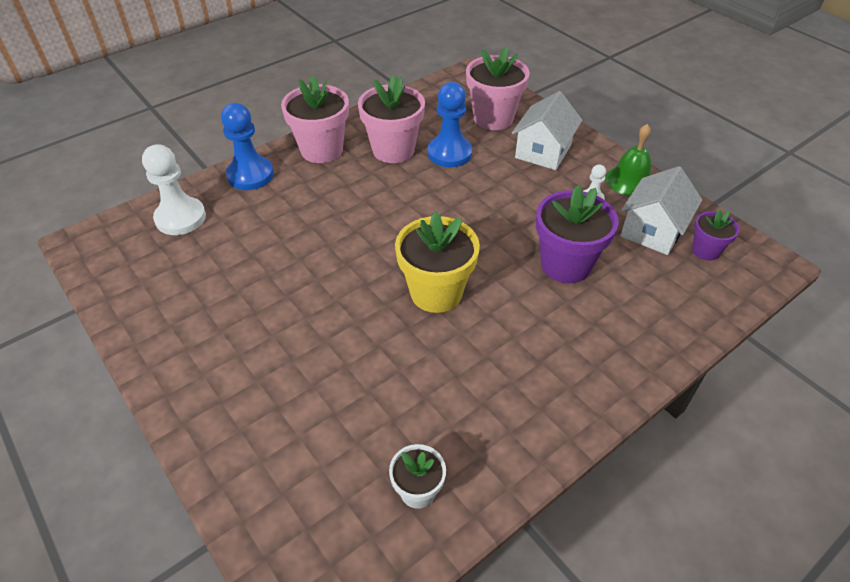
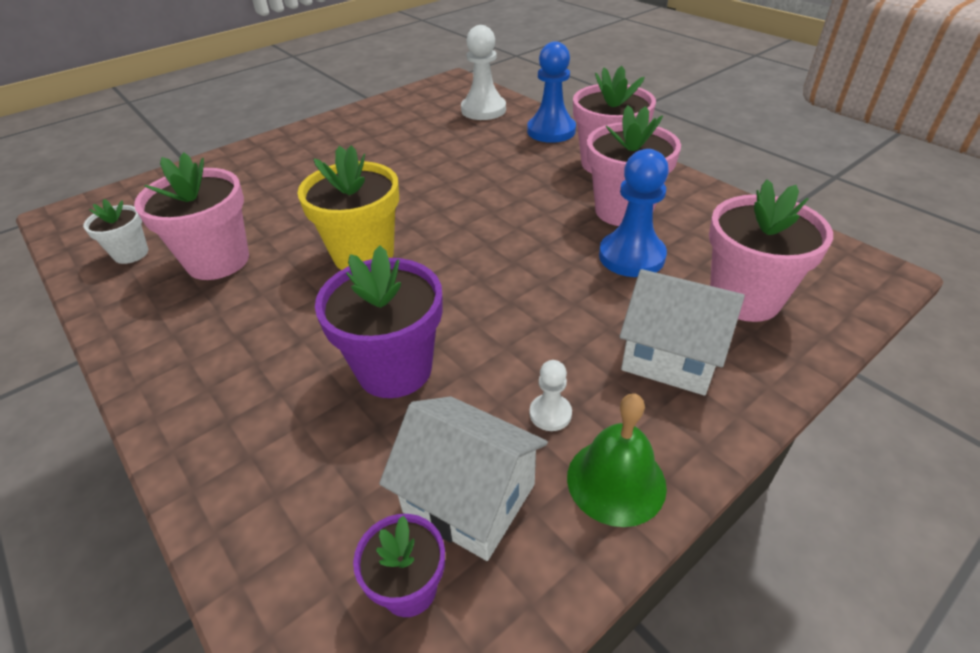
camera: 90 degrees right, 5 degrees down
none -> pink flower pot [134,153,249,280]

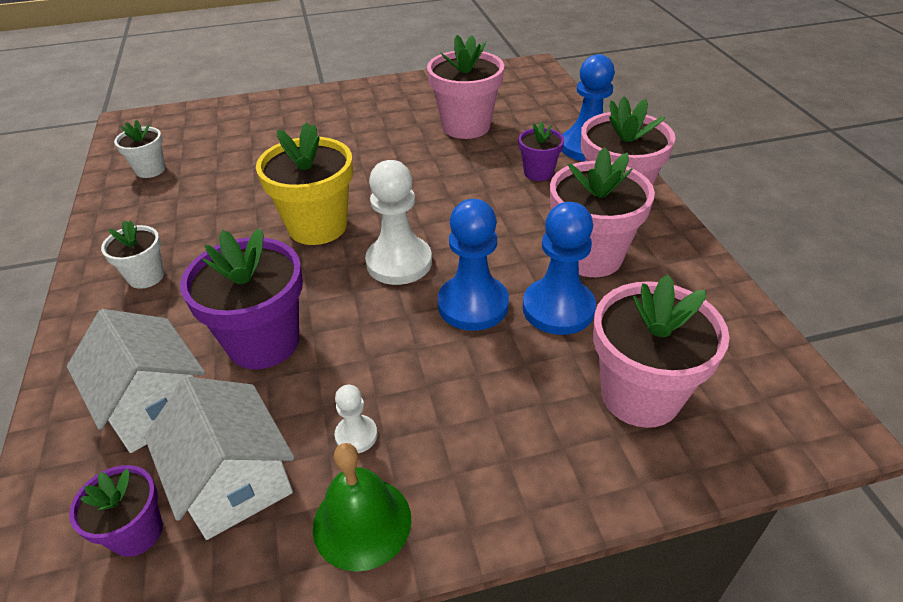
camera: 25 degrees right, 0 degrees up
pink flower pot [134,153,249,280] -> pink flower pot moved to [427,35,504,139]
white pawn [461,25,506,120] -> white pawn moved to [365,160,432,285]
white house [620,269,745,395] -> white house moved to [67,309,205,453]
none -> white flower pot [101,221,164,289]
none -> blue pawn [437,199,509,331]
none -> purple flower pot [518,122,564,181]

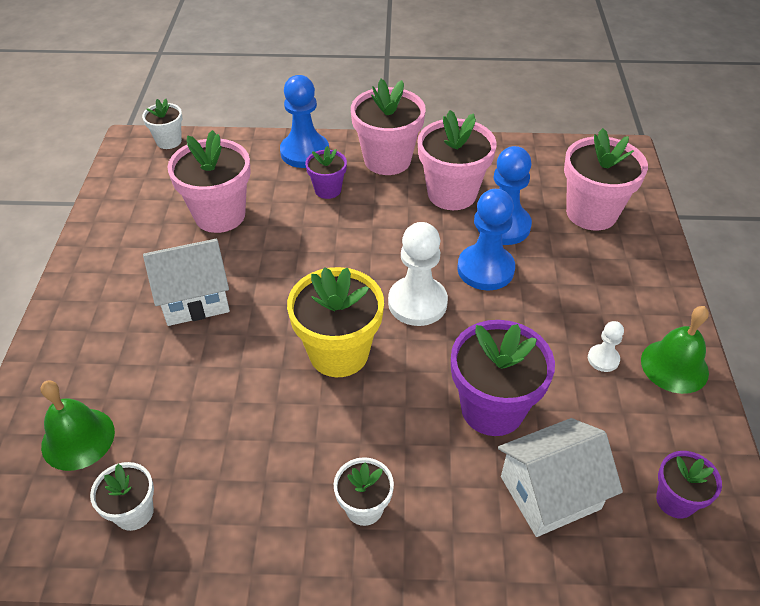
camera: 75 degrees left, 5 degrees up
white house [144,377,294,540] -> white house moved to [143,239,230,326]
none -> green bell [41,380,115,471]
none -> white flower pot [142,99,183,149]

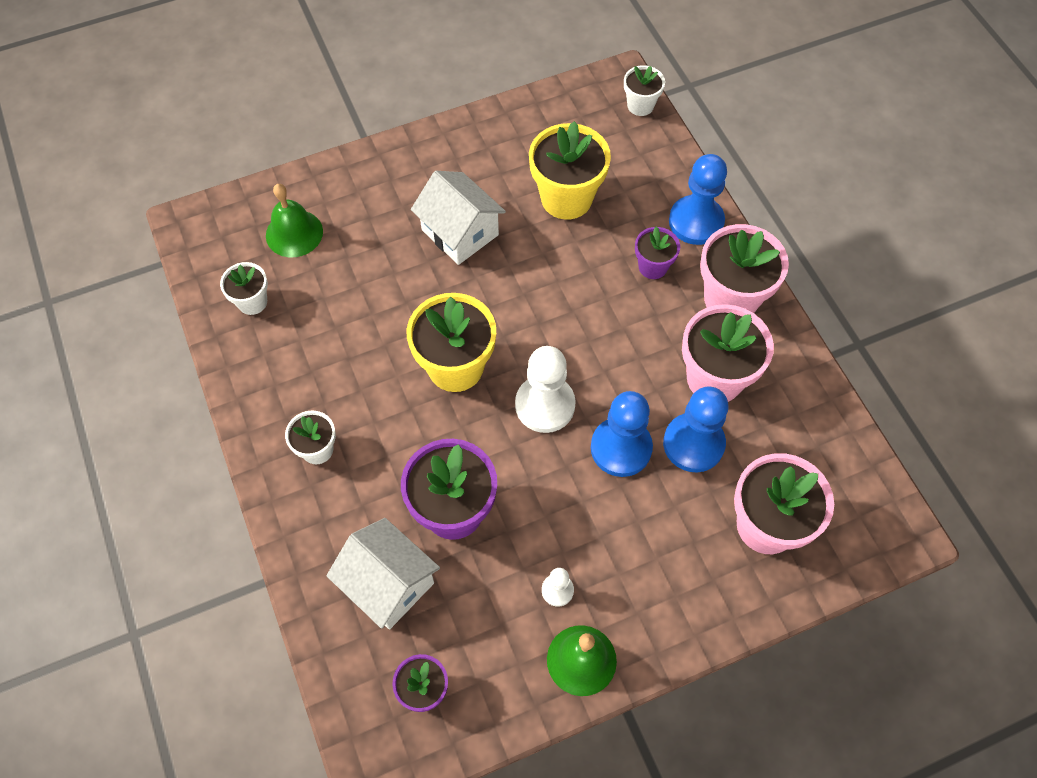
camera: 65 degrees right, 15 degrees up
pink flower pot [168,130,251,233] -> yellow flower pot [529,121,611,220]

